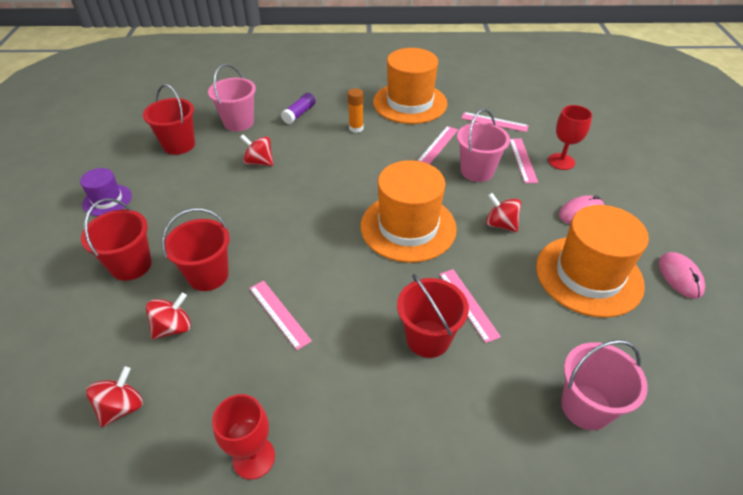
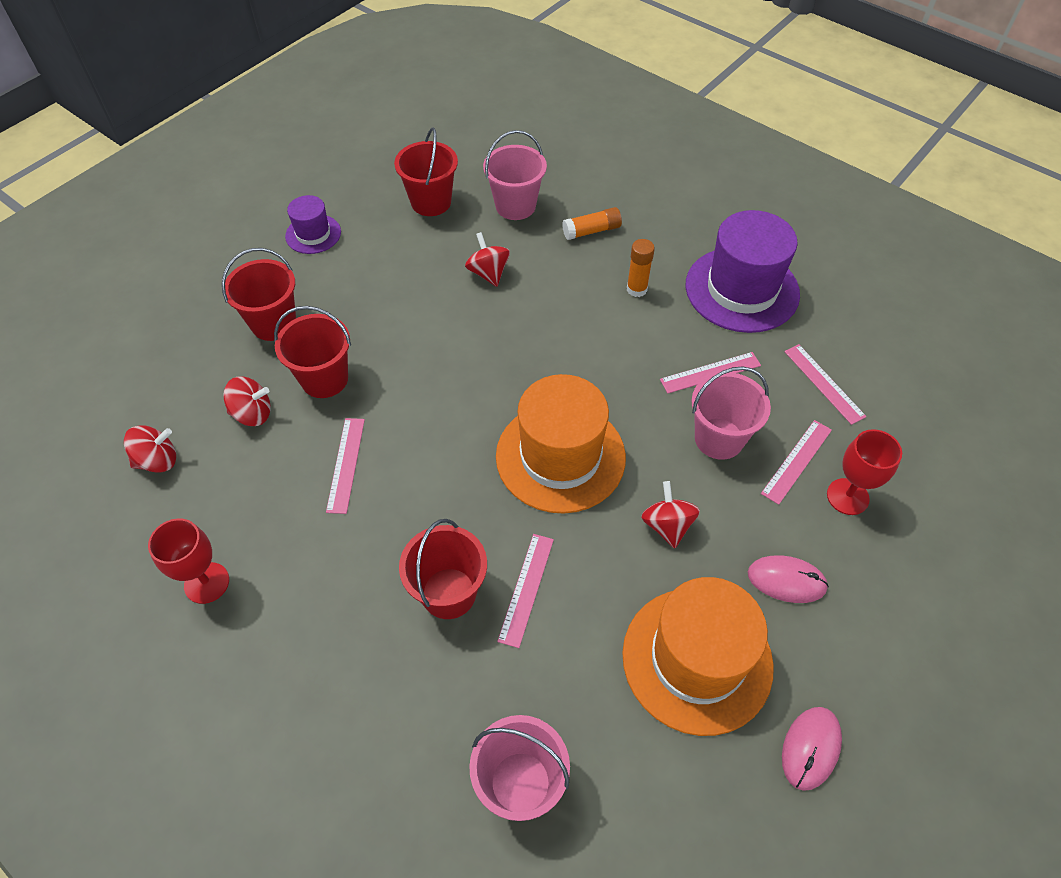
camera: 40 degrees right, 10 degrees up
purple glue stick [281,93,316,124] -> orange glue stick [562,207,622,240]
orange hat [373,48,447,124] -> purple hat [685,210,800,333]

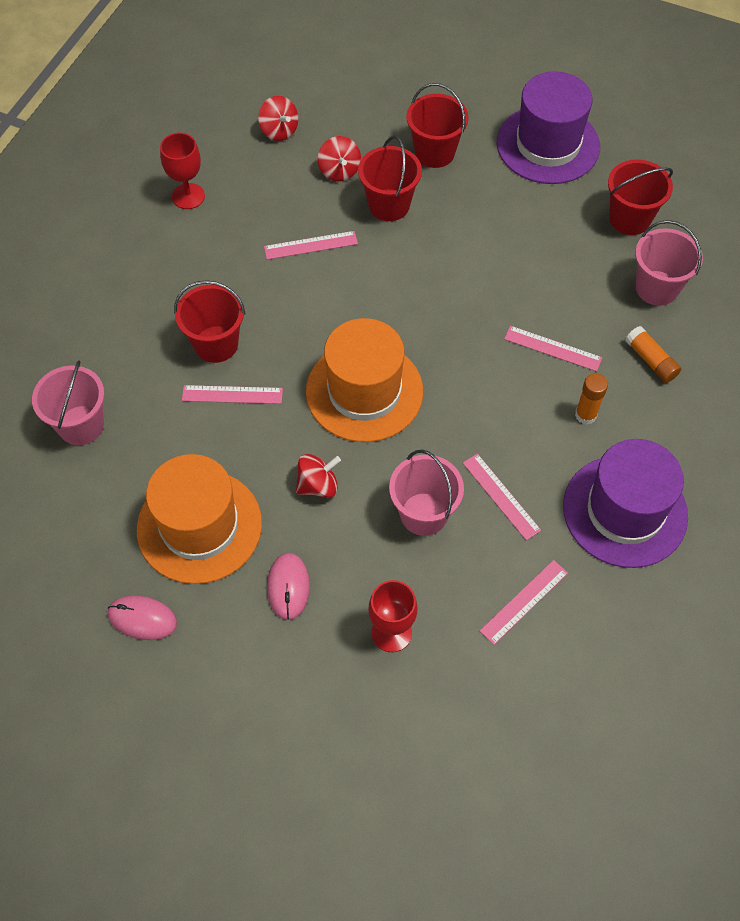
camera: 75 degrees right, 5 degrees up
purple hat [285,195,341,254] -> purple hat [497,71,600,184], size x1.95
red spinning top [465,232,510,287] -> none
pink ruler [761,420,832,505] -> pink ruler moved to [504,326,602,371]

